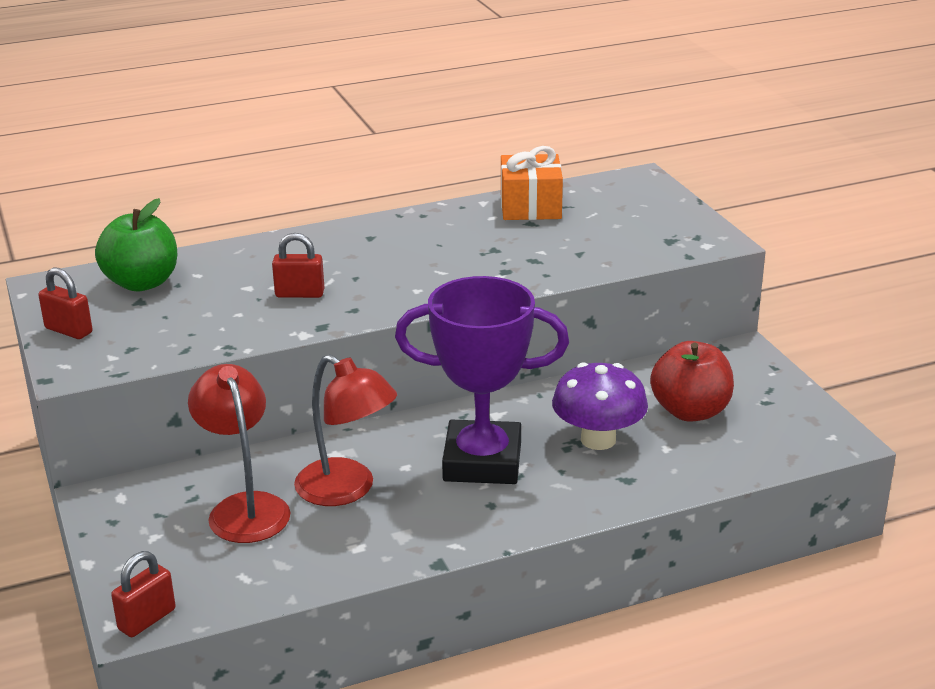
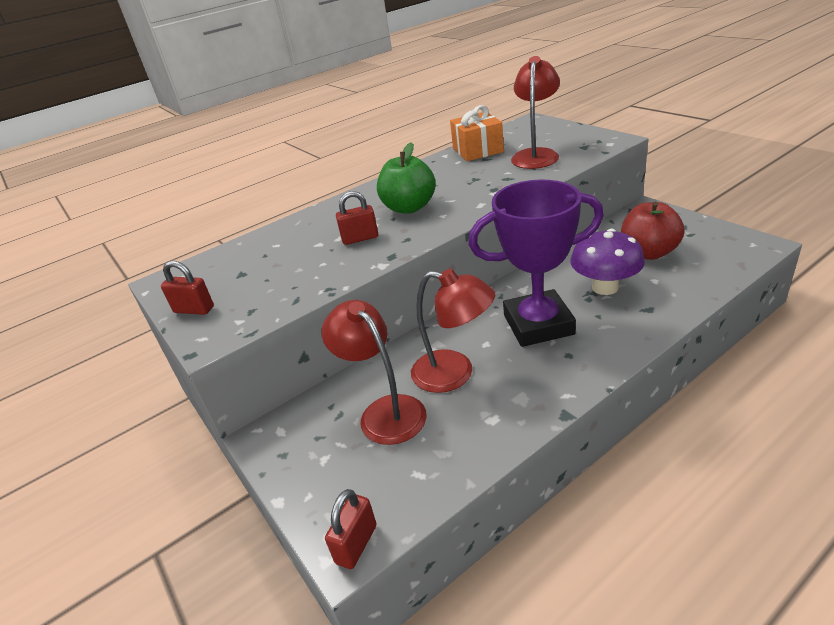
camera: 10 degrees left, 5 degrees up
green apple [95,198,177,292] -> green apple moved to [377,142,436,214]
none -> red lamp [511,56,560,169]

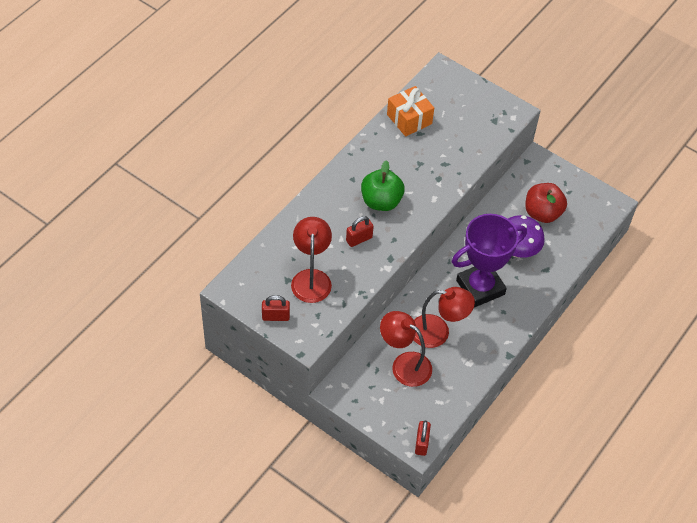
camera: 25 degrees left, 20 degrees up
red lamp [511,56,560,169] -> red lamp moved to [291,217,332,303]

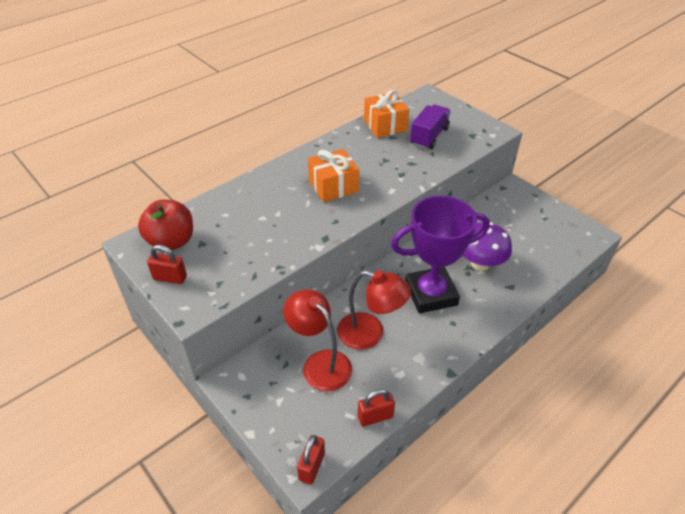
camera: 15 degrees right, 10 degrees down
red lamp [291,217,332,303] -> none
red padlock [346,216,374,247] -> red padlock moved to [358,389,395,426]
green apple [361,160,405,211] -> orange gift [308,149,359,202]
red apple [525,183,567,223] -> red apple moved to [138,200,193,251]
none -> purple truck [410,105,451,149]

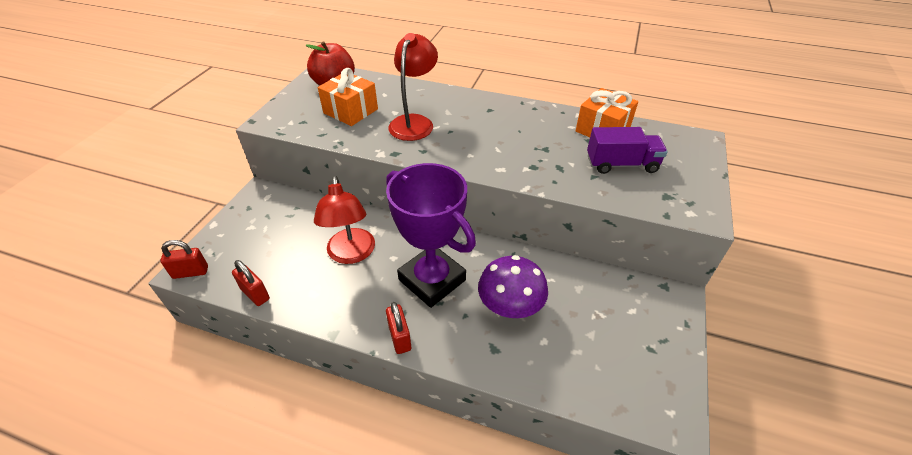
camera: 60 degrees right, 0 degrees up
red padlock [147,245,187,284] -> red padlock moved to [386,302,411,354]
red lamp [283,289,352,392] -> red lamp moved to [388,33,438,141]
orange gift [308,149,359,202] -> orange gift moved to [318,68,378,126]

